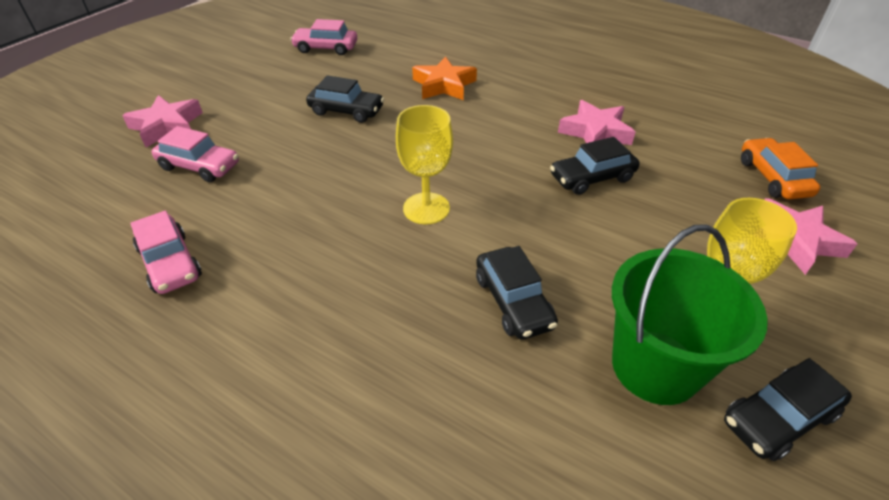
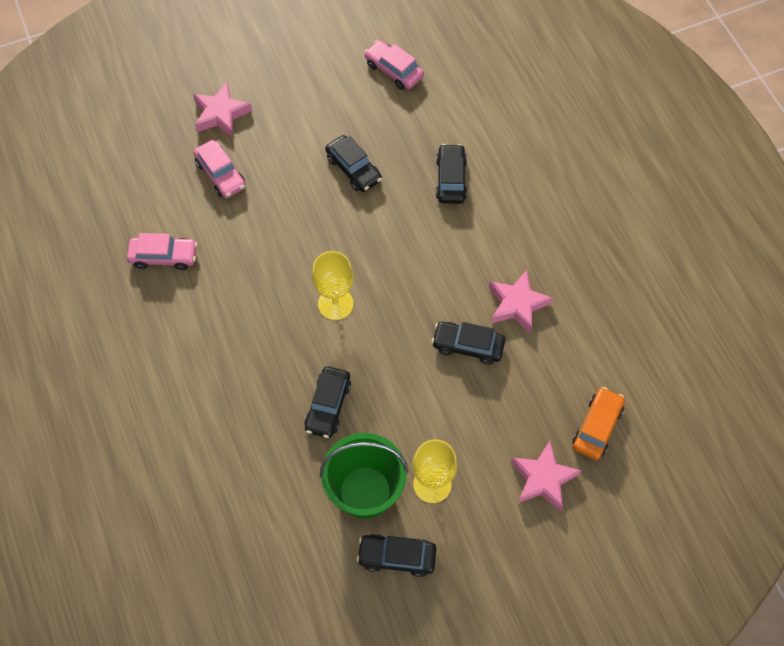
camera: 35 degrees right, 20 degrees up
pink car [130,210,202,294] -> pink car turned 90 degrees counterclockwise [127,233,197,270]
orange star [412,56,477,100] -> black car [436,144,467,204]

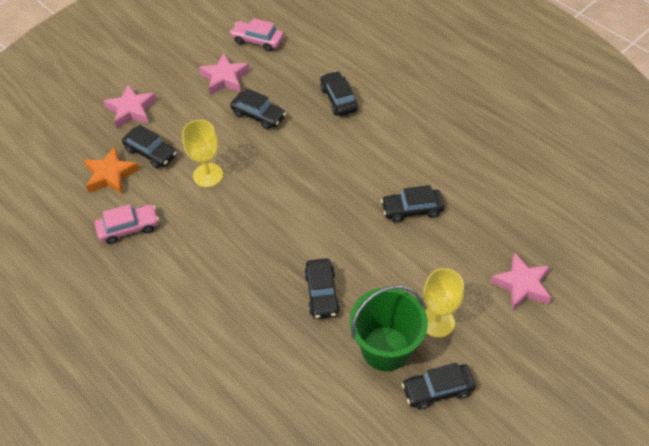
camera: 20 degrees left, 10 degrees down
pink car [193,140,246,198] -> black car [122,125,177,169]
yellow goblet [312,251,354,320] -> yellow goblet moved to [182,120,223,187]
pink star [489,270,553,334] -> pink star moved to [199,53,250,95]
orange car [572,387,625,460] -> none
none -> orange star [84,147,139,194]

